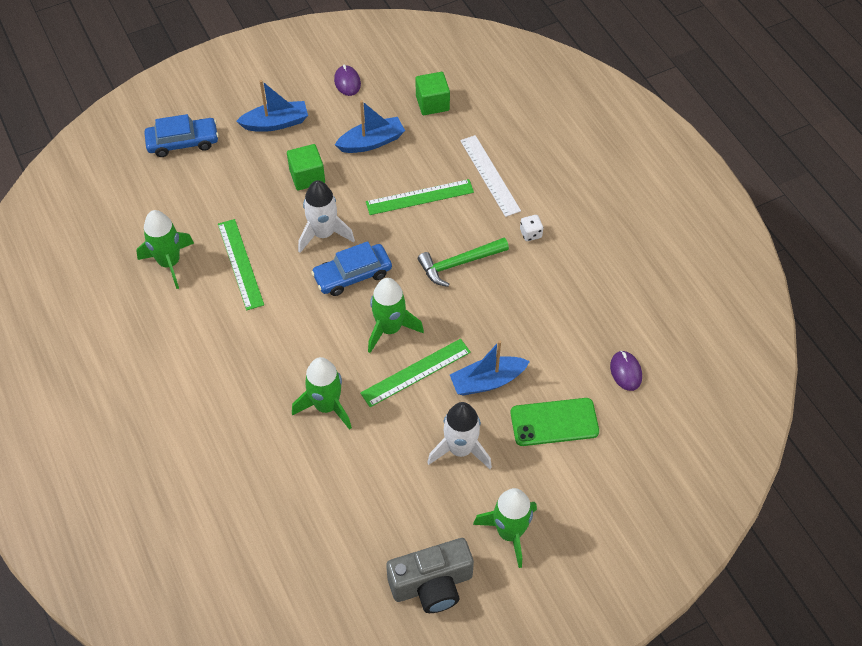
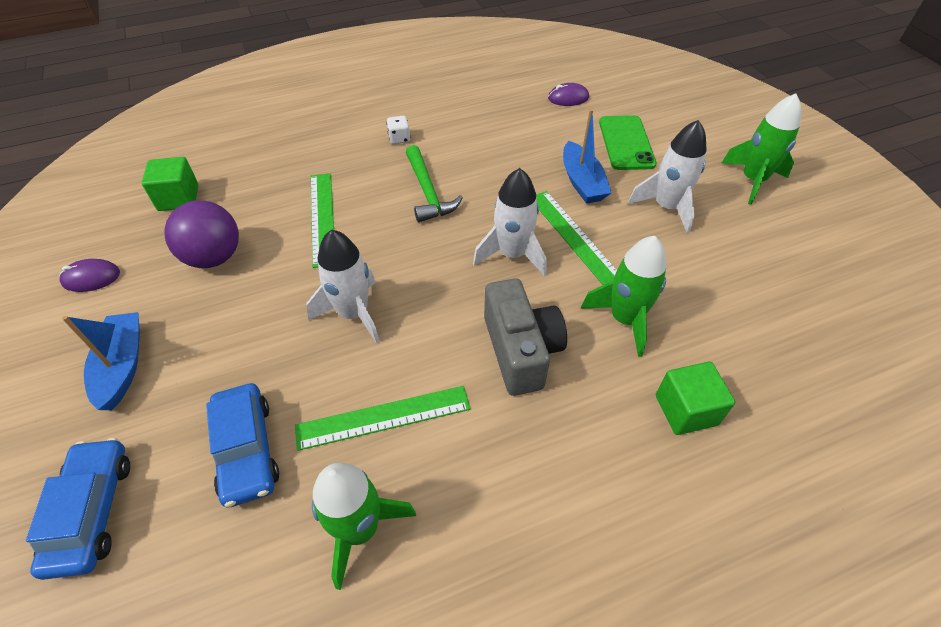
camera: 85 degrees left, 5 degrees down
green cube [287,144,325,190] -> green cube moved to [656,362,735,435]
blue car [311,241,392,296] -> blue car moved to [206,383,279,508]
blue boat [335,100,405,153] -> purple ball [164,200,239,268]
green rocket [368,278,424,353] -> white rocket [473,168,546,276]
grey camera [386,538,474,613] -> grey camera moved to [484,278,567,396]
white ruler [460,135,521,217] -> none

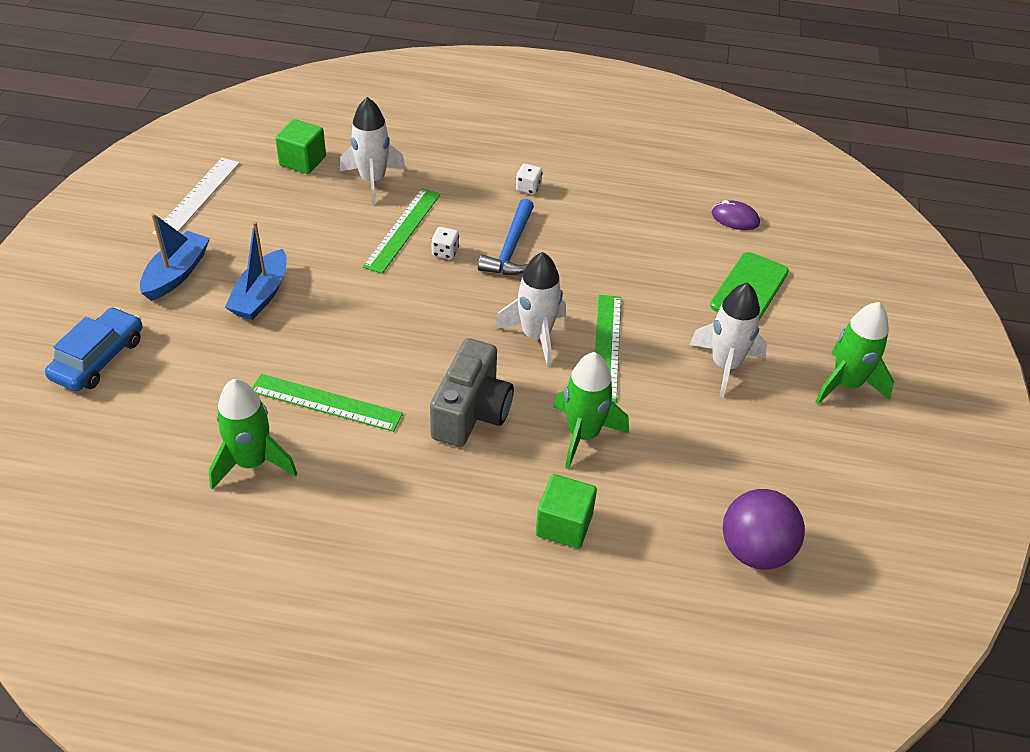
camera: 30 degrees right, 5 degrees down
purple mouse [59,259,120,292] -> white ruler [152,158,240,235]
purple ball [164,200,239,268] -> purple ball moved to [723,489,805,570]
blue car [206,383,279,508] -> none
white rocket [306,229,380,343] -> white rocket moved to [340,97,406,205]
green hammer [406,145,463,222] -> blue hammer [478,199,534,275]
blue boat [563,109,612,204] -> blue boat moved to [225,221,287,320]
none -> white dice [431,227,459,259]

